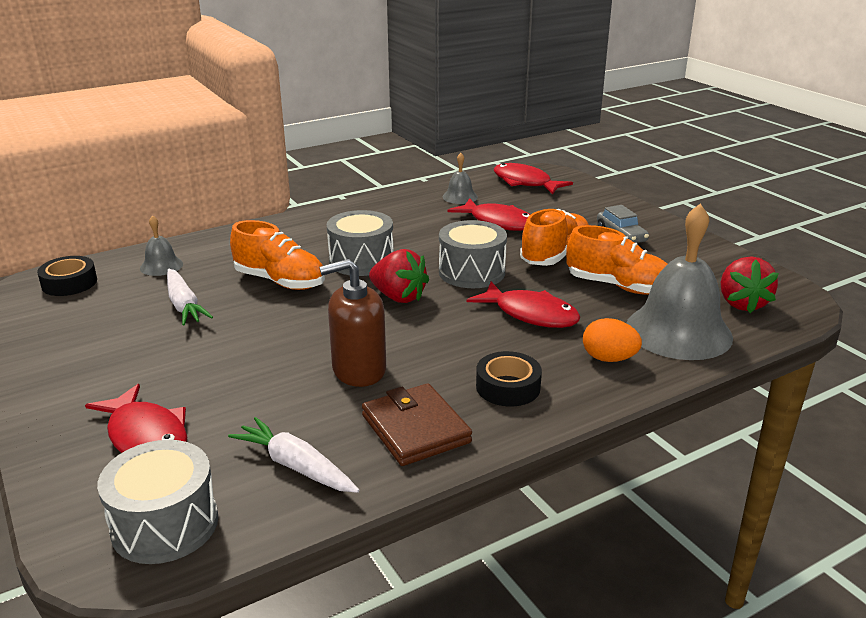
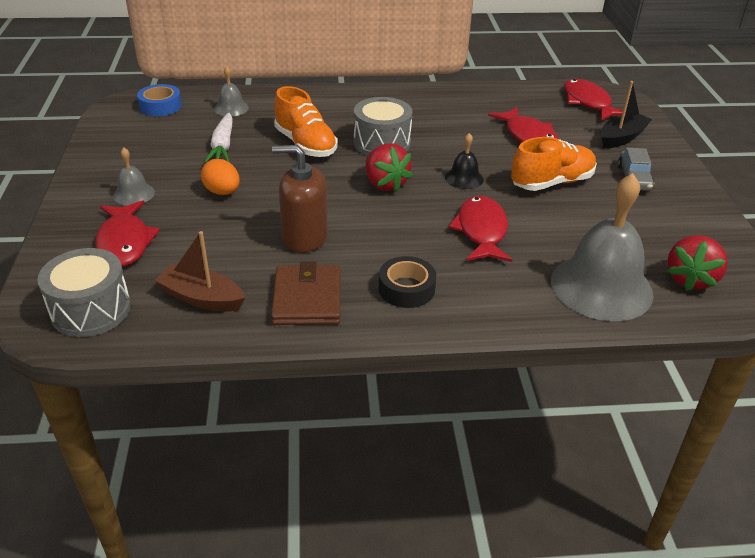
camera: 25 degrees right, 10 degrees up
black tape [37,256,97,296] -> blue tape [137,84,182,116]
white carrot [228,417,359,493] -> brown boat [155,231,245,311]
grey drum [439,220,507,288] -> black bell [445,133,484,189]
grey bell [443,153,478,204] -> grey bell moved to [113,147,155,206]
red fish [467,282,580,328] -> red fish turned 150 degrees counterclockwise [448,195,512,262]
orange shoe [566,225,667,295] -> none
orange egg [583,318,642,362] -> orange egg moved to [201,159,240,195]
none -> black boat [601,81,652,148]

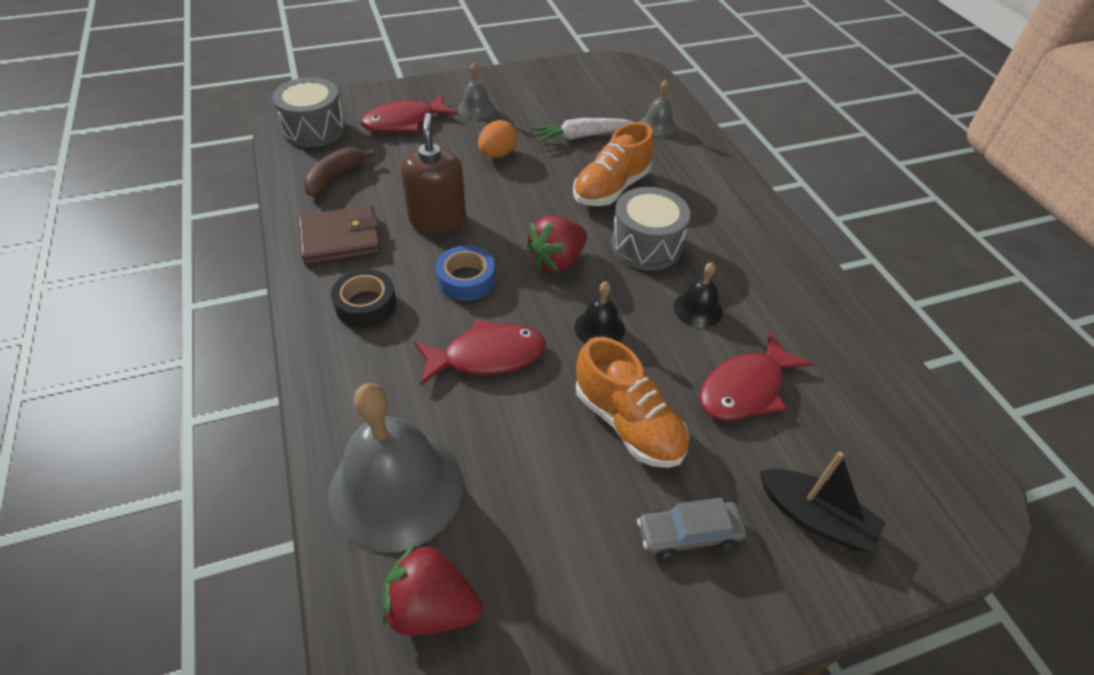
camera: 75 degrees right, 10 degrees up
blue tape [137,84,182,116] -> blue tape moved to [436,246,496,301]
brown boat [155,231,245,311] -> brown banana [303,147,375,197]
red fish [564,79,623,121] -> none
none -> black bell [674,262,723,328]

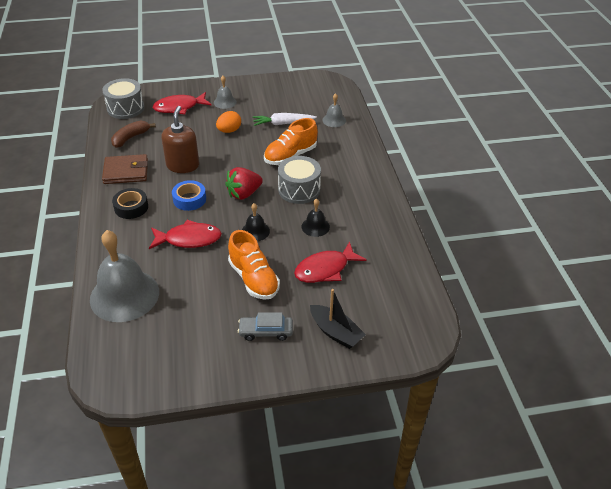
camera: 10 degrees right, 5 degrees down
red strawberry [382,544,482,636] -> none

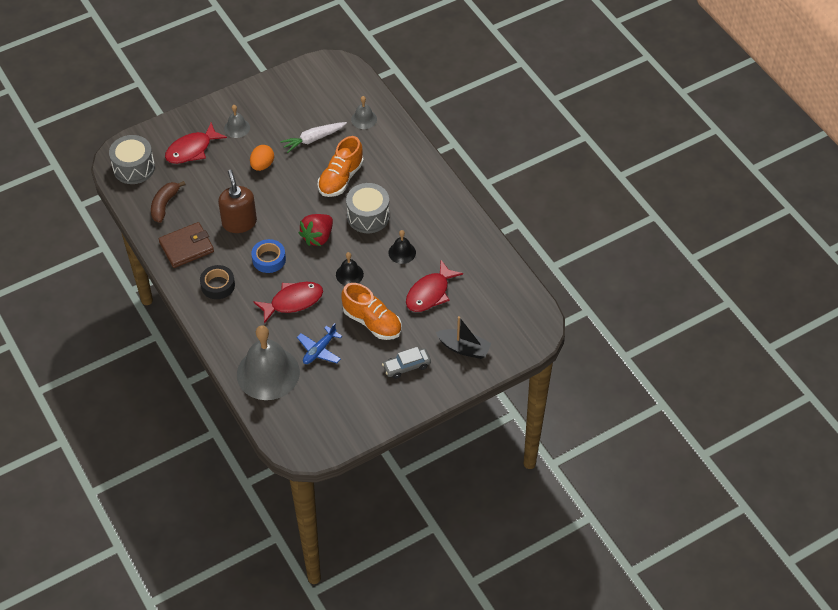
camera: 20 degrees left, 10 degrees up
none -> blue plane [297,323,342,364]

